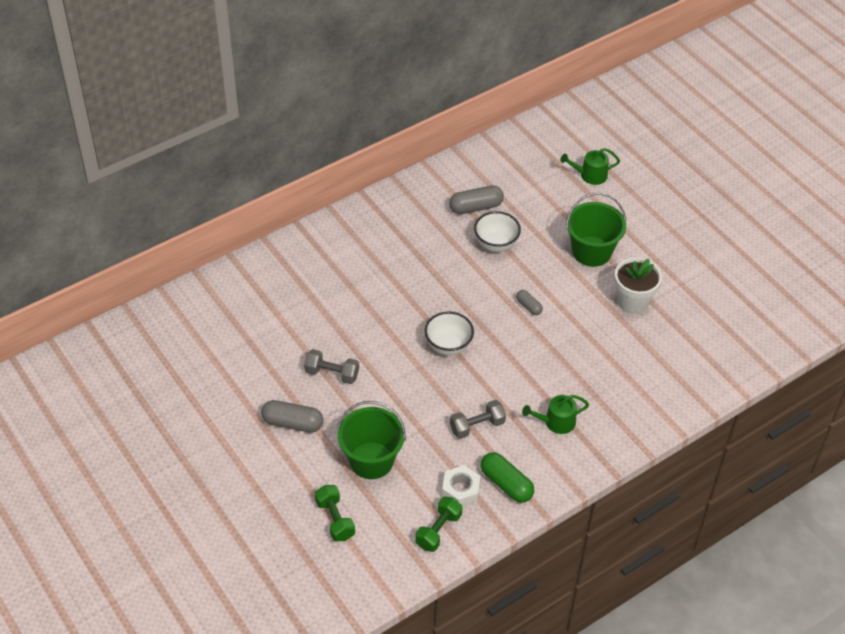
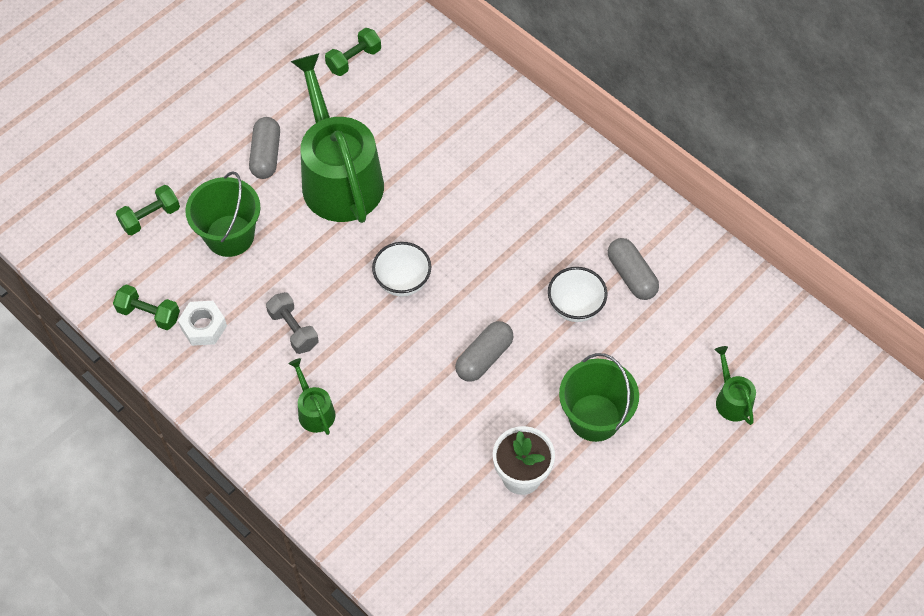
camera: 80 degrees right, 10 degrees up
grey dumbbell [304,349,359,384] -> green watering can [290,53,384,223]
green capsule [481,452,534,503] -> none
grey capsule [516,290,543,315] -> grey capsule [455,321,514,382], size x1.77
none -> green dumbbell [325,28,381,76]

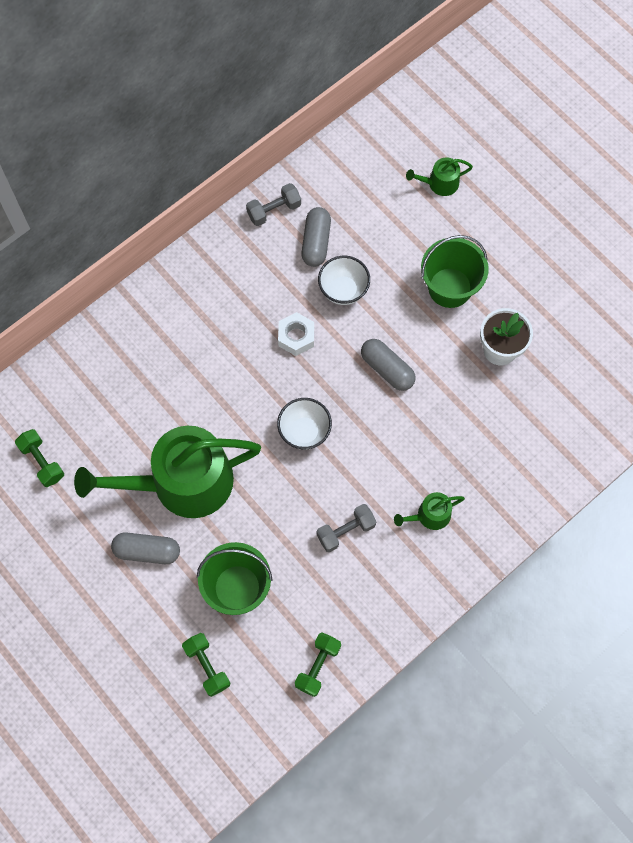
camera: 85 degrees left, 10 degrees up
white nut [178,301,227,346] -> white nut moved to [278,312,314,356]
grey capsule [608,238,659,300] -> grey capsule turned 60 degrees counterclockwise [301,207,331,267]
none -> grey dumbbell [246,183,301,226]

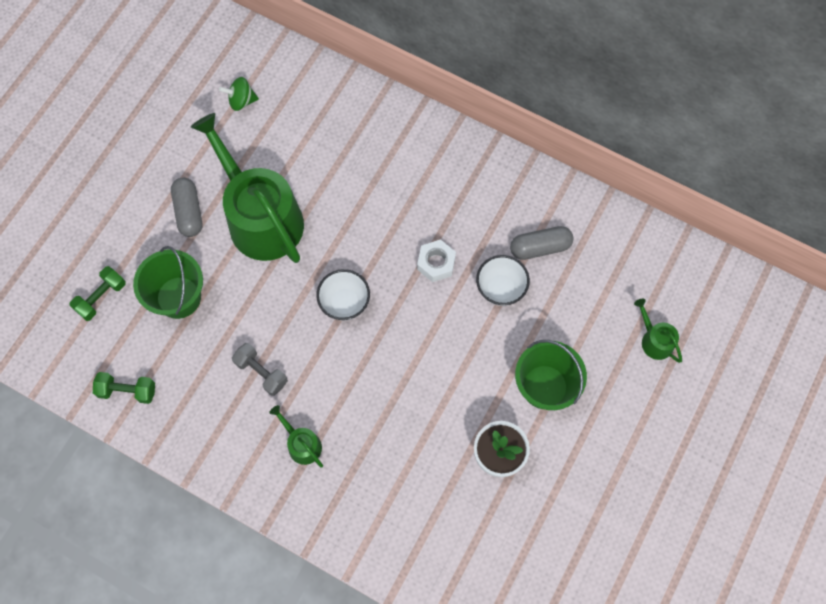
camera: 70 degrees right, 0 degrees up
green dumbbell [15,429,64,487] -> green spinning top [219,77,259,111]
grey dumbbell [246,183,301,226] -> none
grey capsule [361,339,415,391] -> none

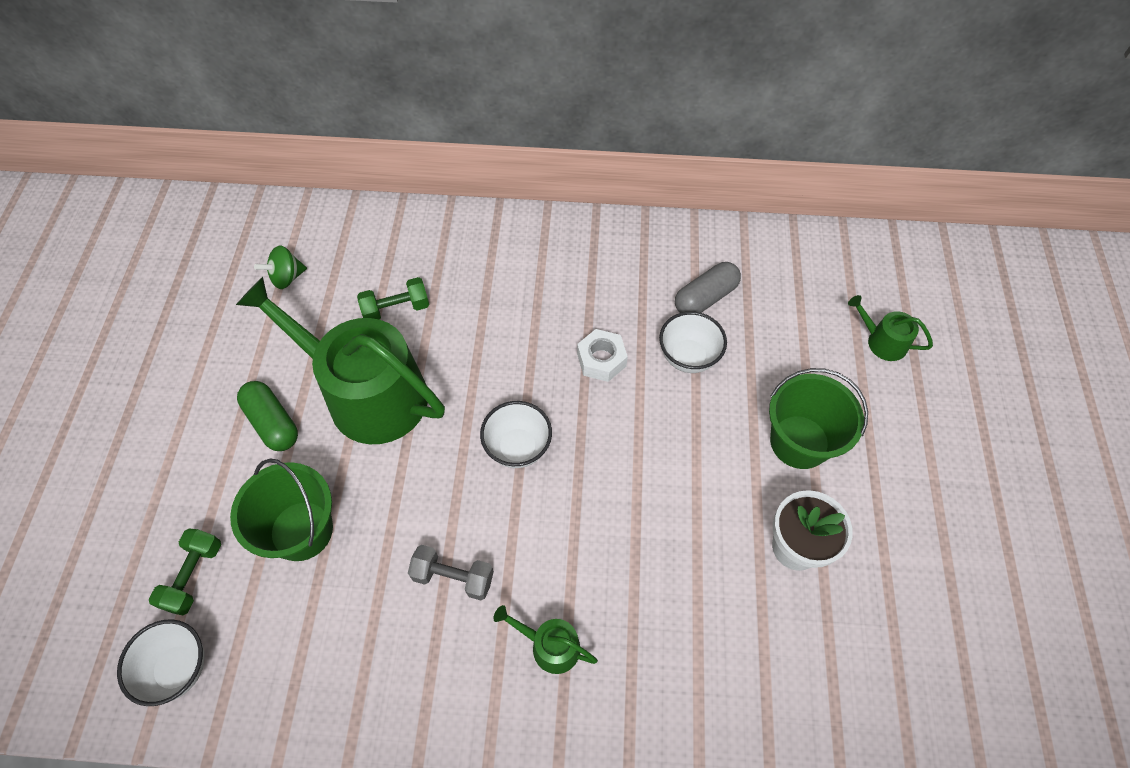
camera: 25 degrees left, 10 degrees down
green dumbbell [93,372,155,404] -> green dumbbell moved to [357,277,429,320]
grey capsule [171,178,202,237] -> green capsule [237,381,298,451]
none -> white bowl [117,619,205,706]

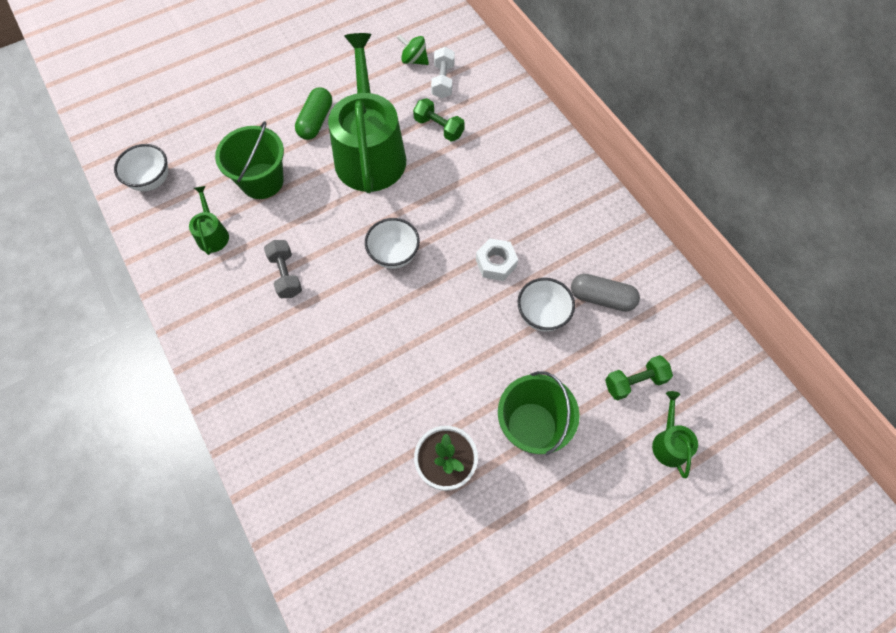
camera: 55 degrees right, 5 degrees up
green dumbbell [149,528,221,615] -> green dumbbell moved to [605,355,673,400]
green watering can [493,605,598,674] -> green watering can moved to [189,186,229,255]
none -> white dumbbell [431,47,455,99]

